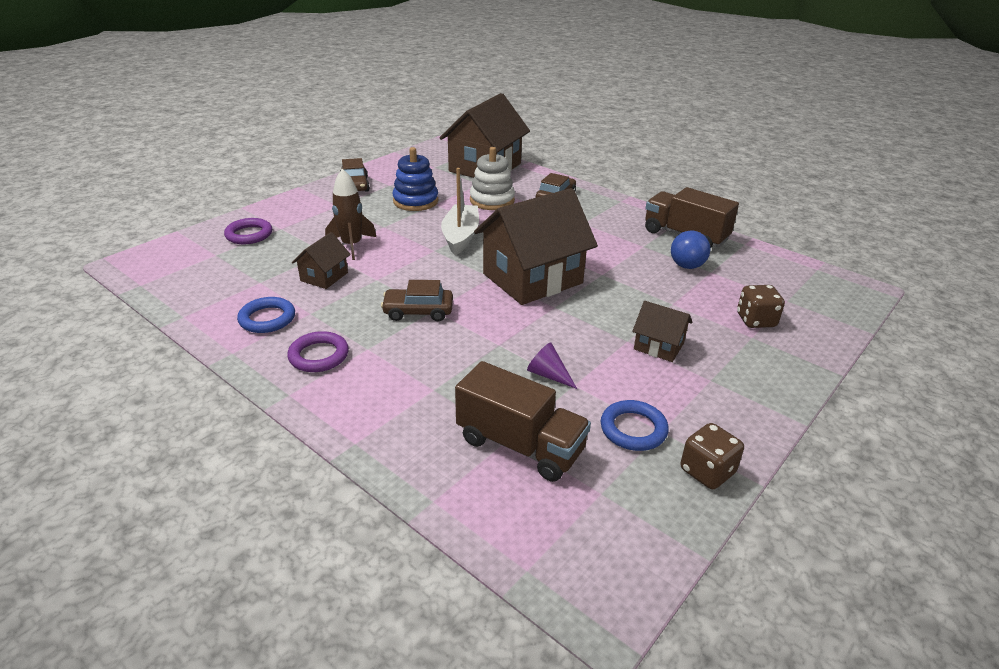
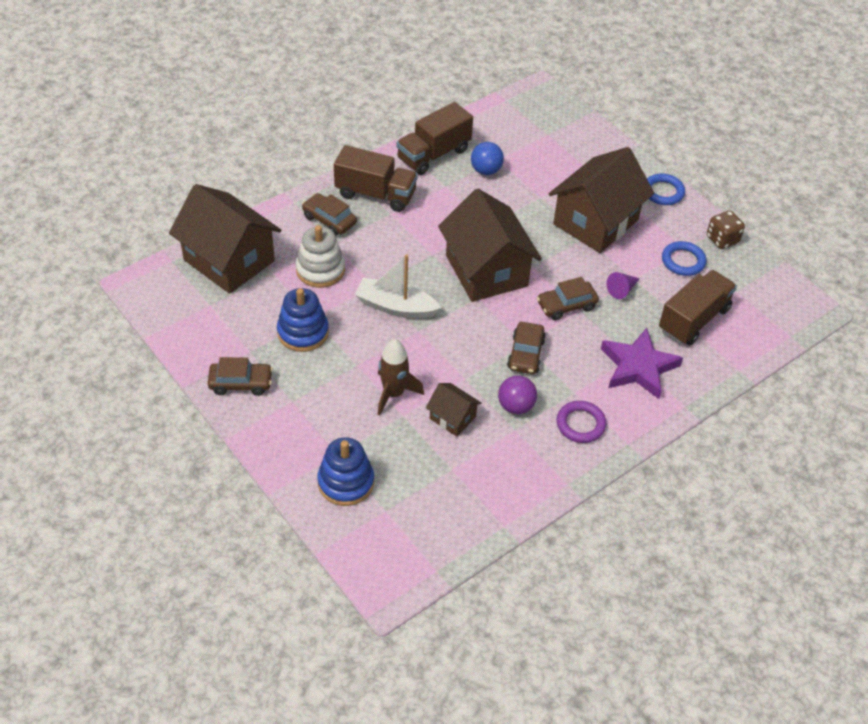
camera: 80 degrees left, 15 degrees up
purple ring [224,218,272,244] -> blue stacking toy [317,437,374,506]
blue ring [237,297,295,333] -> blue ring moved to [647,174,685,205]
brown house [632,301,693,362] -> brown house [549,147,654,253], size x2.14
brown dice [737,285,785,328] -> none
none -> brown truck [334,145,418,212]
none -> purple ball [498,375,537,414]
none -> brown car [537,277,599,320]
none -> purple star [601,328,683,399]

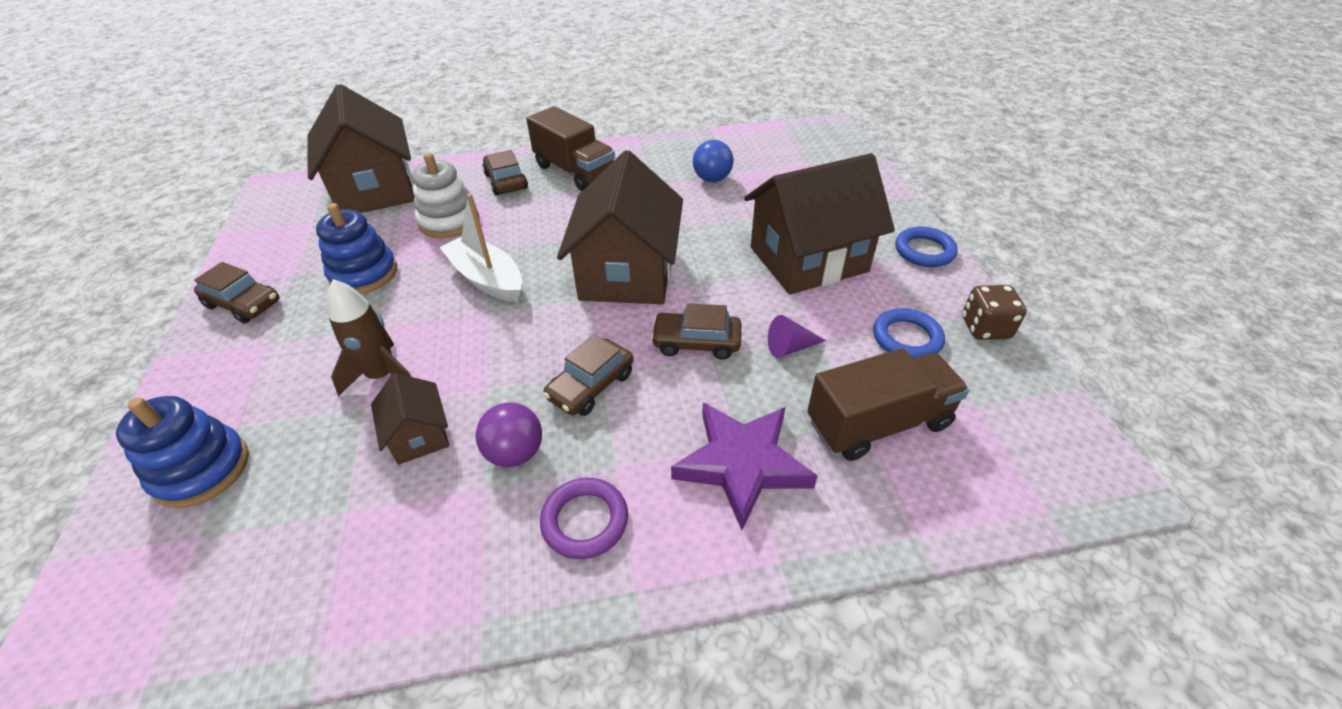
camera: 30 degrees right, 5 degrees down
brown truck [396,102,473,175] -> none

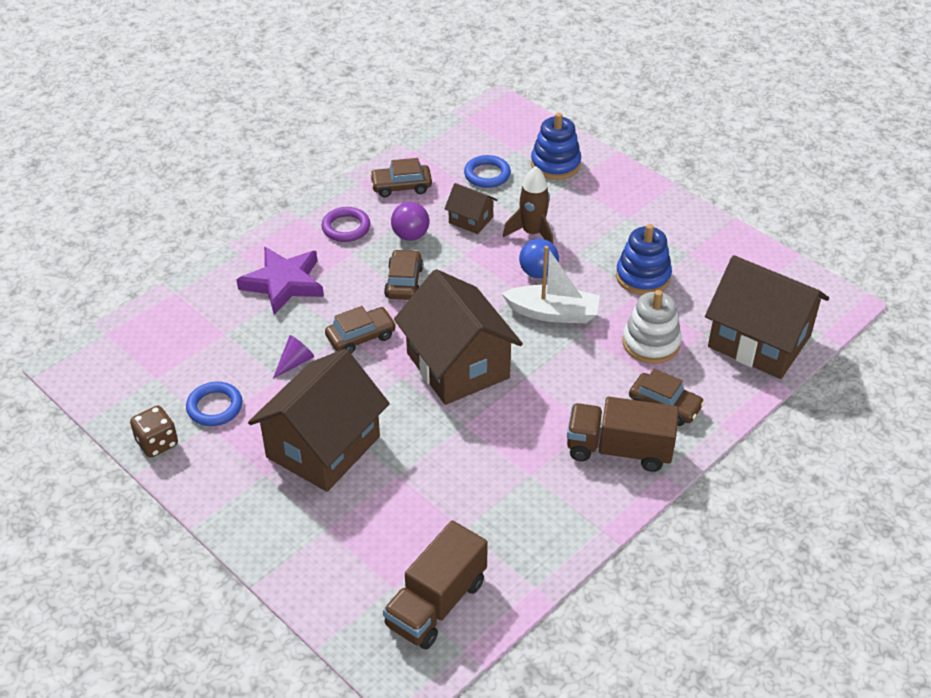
camera: 145 degrees right, 0 degrees up
brown car [194,262,280,323] -> brown car moved to [370,158,432,197]
blue ball [693,140,733,182] -> blue ball moved to [519,239,559,278]
brown truck [807,348,969,461] -> brown truck moved to [383,520,488,650]
blue ring [895,226,958,267] -> blue ring moved to [464,155,511,188]

